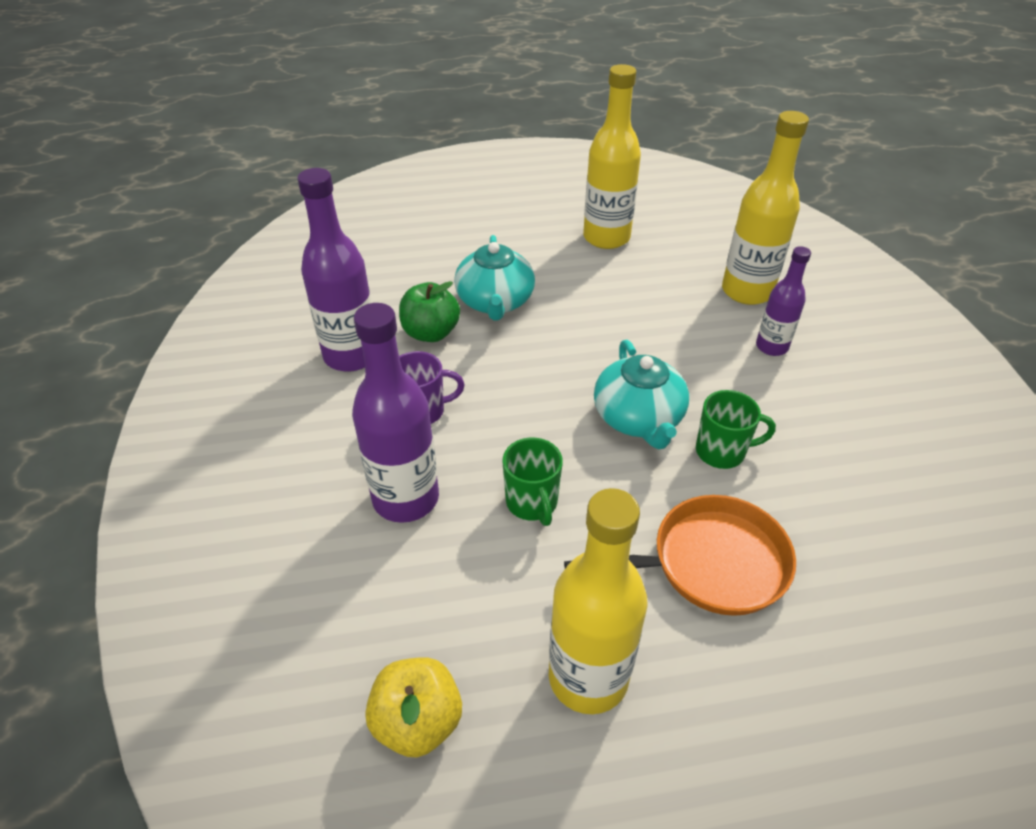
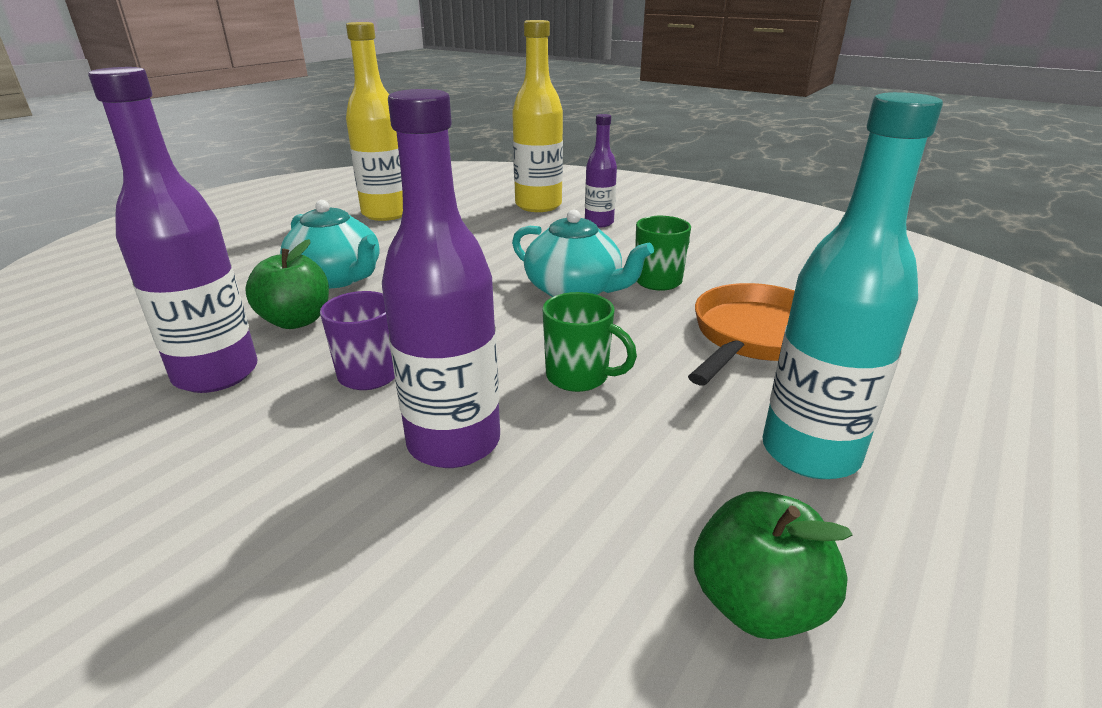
camera: 45 degrees left, 15 degrees down
yellow apple [365,657,462,757] -> green apple [694,491,852,639]
yellow bottle [548,488,648,714] -> turquoise bottle [762,92,943,479]

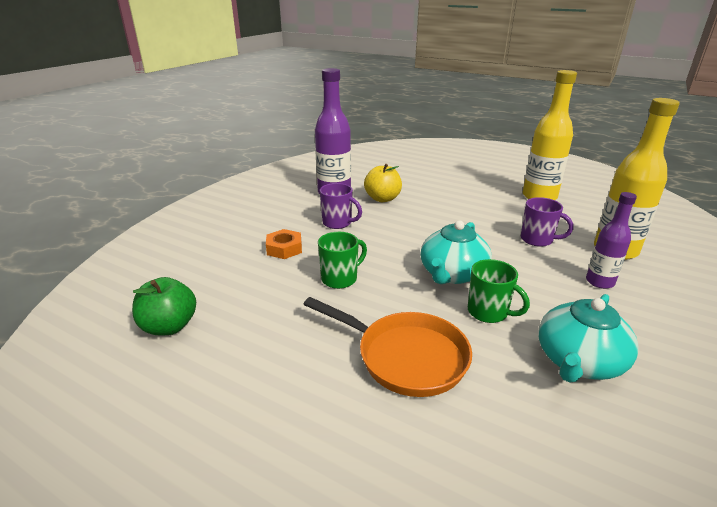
camera: 85 degrees right, 0 degrees up
green apple [245,239,329,329] -> yellow apple [364,164,402,202]
turquoise teapot [280,200,379,288] -> turquoise teapot moved to [539,294,639,383]
purple bottle [382,89,500,468] -> orange nut [266,229,302,259]
green mug [542,292,637,392] -> green mug turned 150 degrees counterclockwise [318,232,367,289]
turquoise bottle [762,92,943,479] -> none
none -> purple mug [521,197,573,247]

